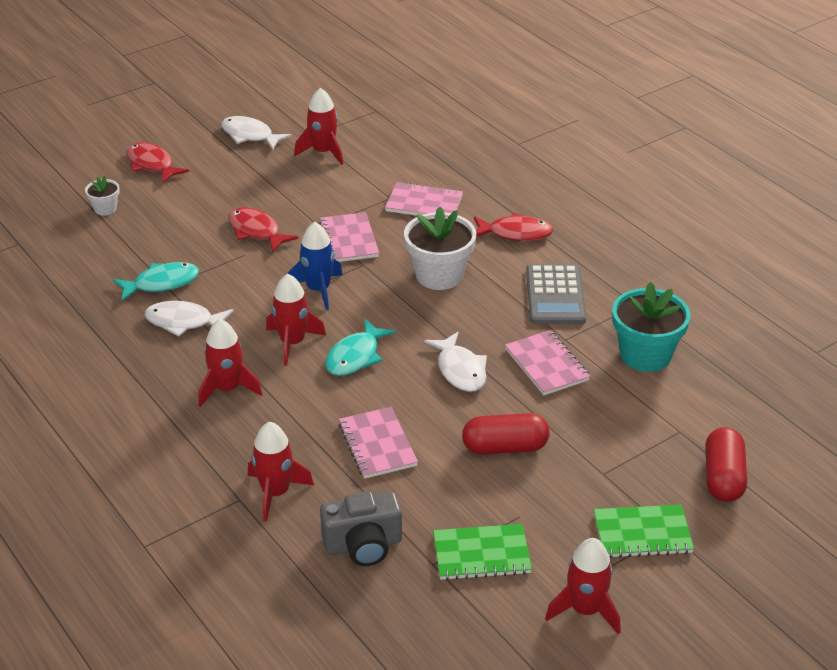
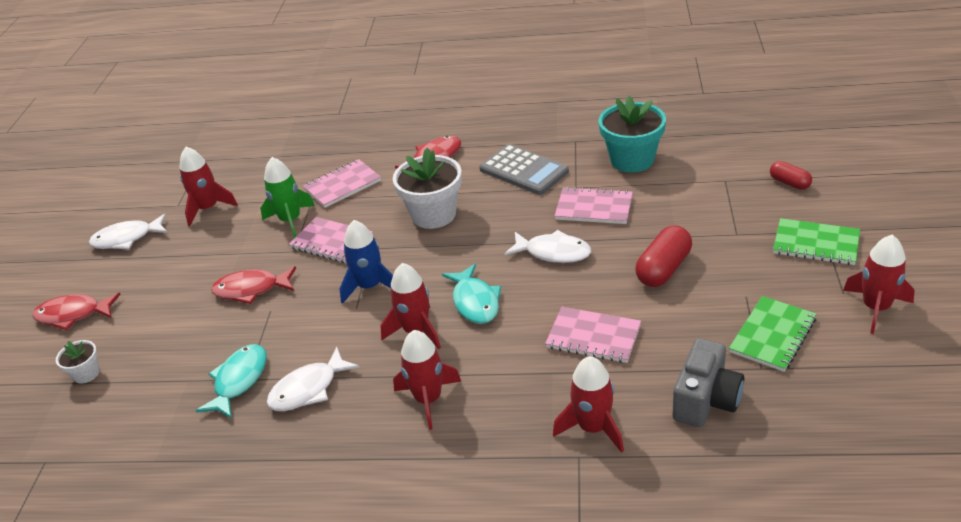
camera: 45 degrees left, 0 degrees up
green notebook [594,505,694,558] -> green notebook turned 75 degrees clockwise [773,218,860,265]
red capsule [705,427,747,502] -> red capsule [770,161,812,190], size x0.60
none -> green rocket [260,157,315,238]

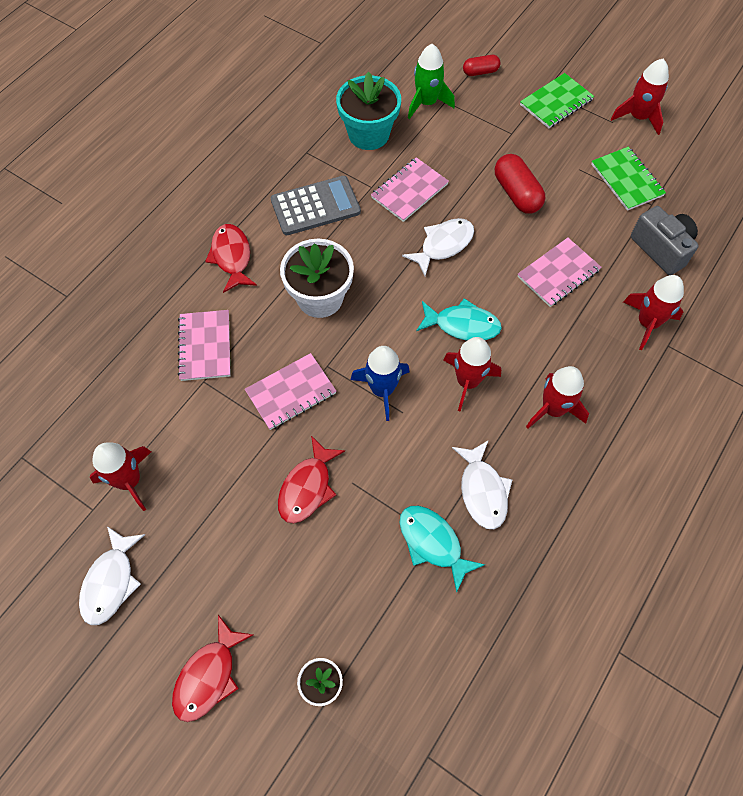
camera: 65 degrees left, 25 degrees up
green rocket [260,157,315,238] -> green rocket moved to [408,44,455,119]

